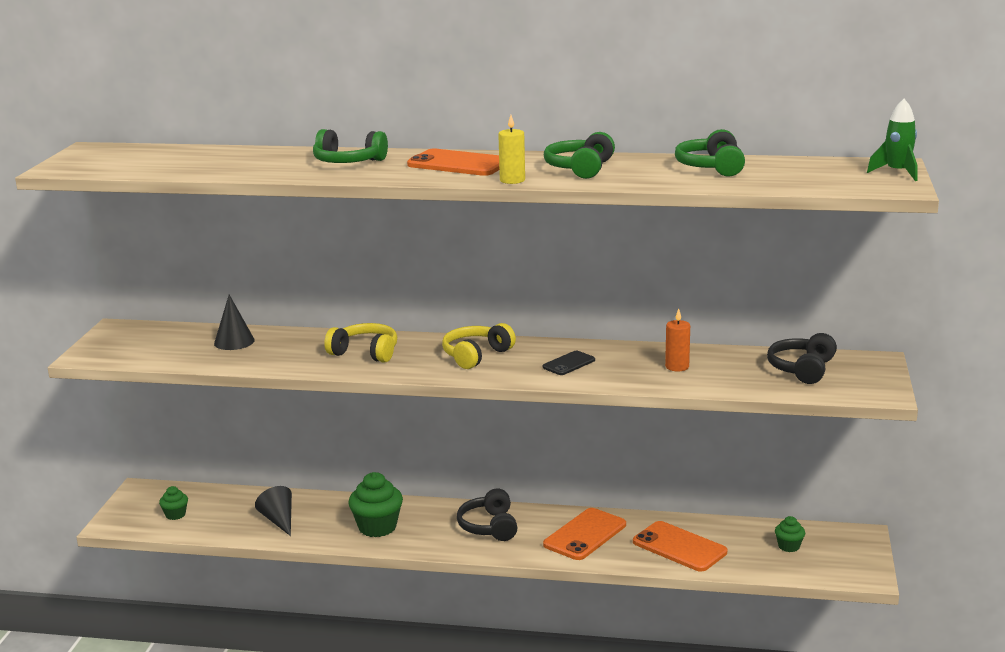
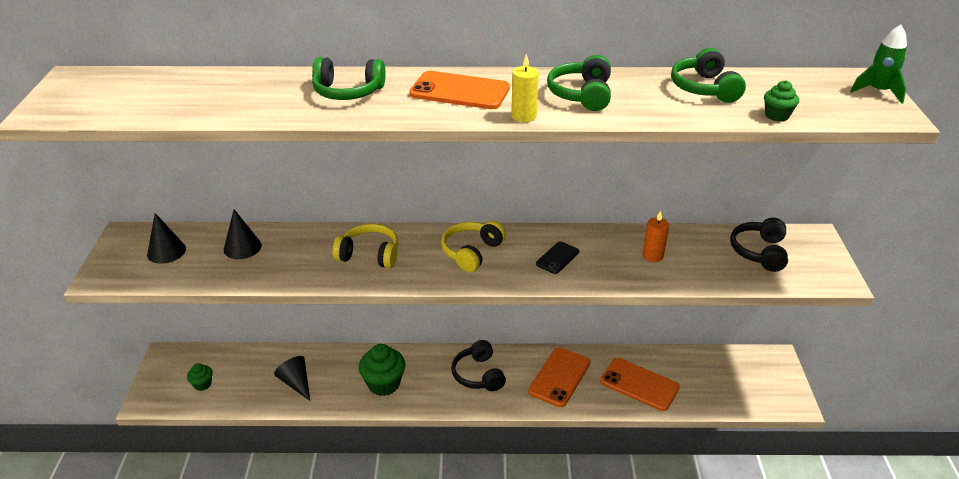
camera: 10 degrees left, 15 degrees up
green cupcake [775,516,805,552] -> green cupcake moved to [764,80,799,122]
none -> black cone [147,213,186,264]

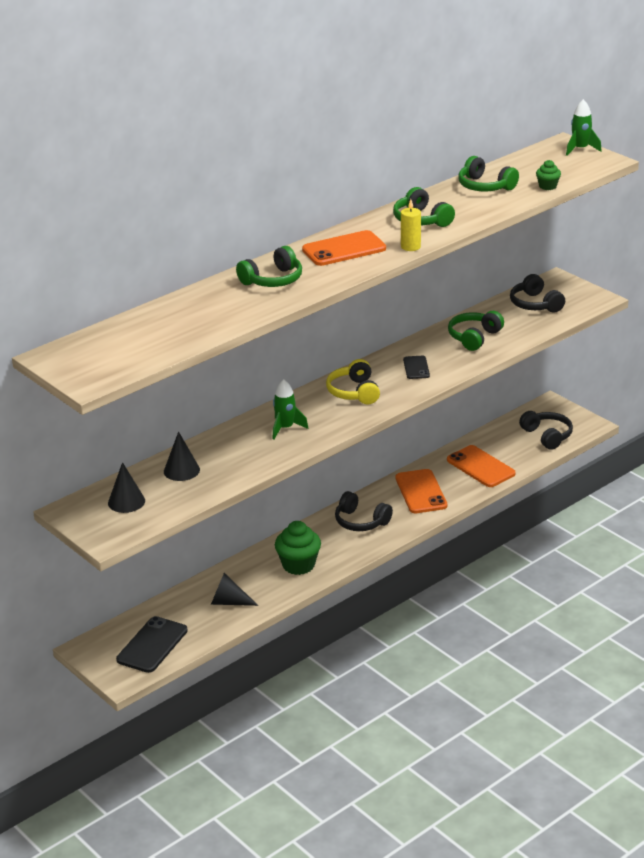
camera: 40 degrees left, 5 degrees down
green cupcake [187,363,213,391] -> black phone [116,616,188,673]
yellow headphones [333,224,399,268] -> green rocket [273,379,308,439]
orange phone [600,358,680,411] -> orange phone turned 60 degrees clockwise [447,445,516,487]
orange candle [643,211,669,262] -> green headphones [448,311,504,351]
none -> black headphones [519,411,573,450]

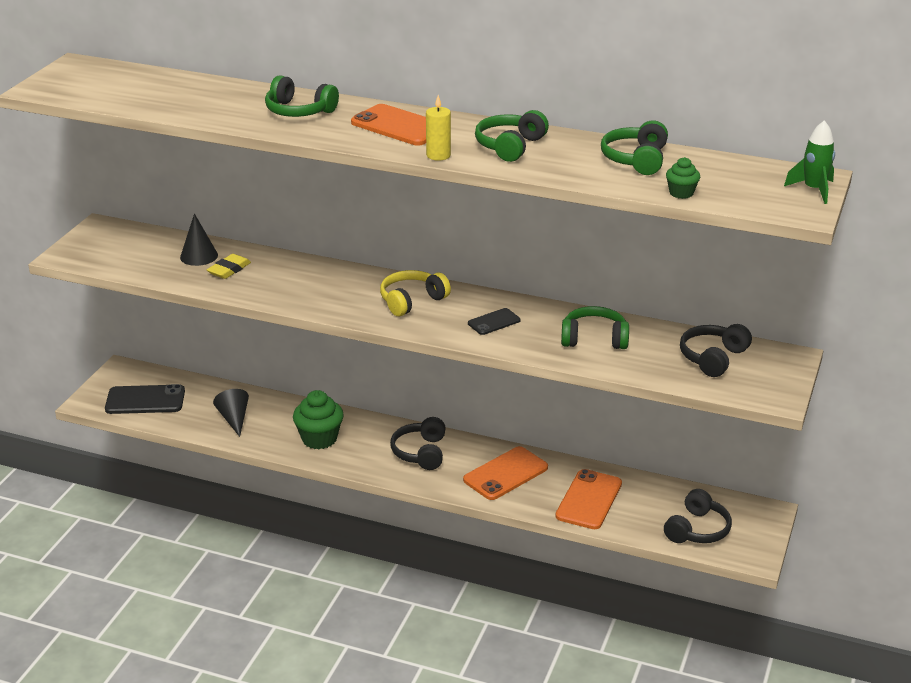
camera: 60 degrees right, 0 degrees up
black cone [108,462,145,513] -> none
green rocket [273,379,308,439] -> none
none -> yellow eraser [207,254,251,279]

